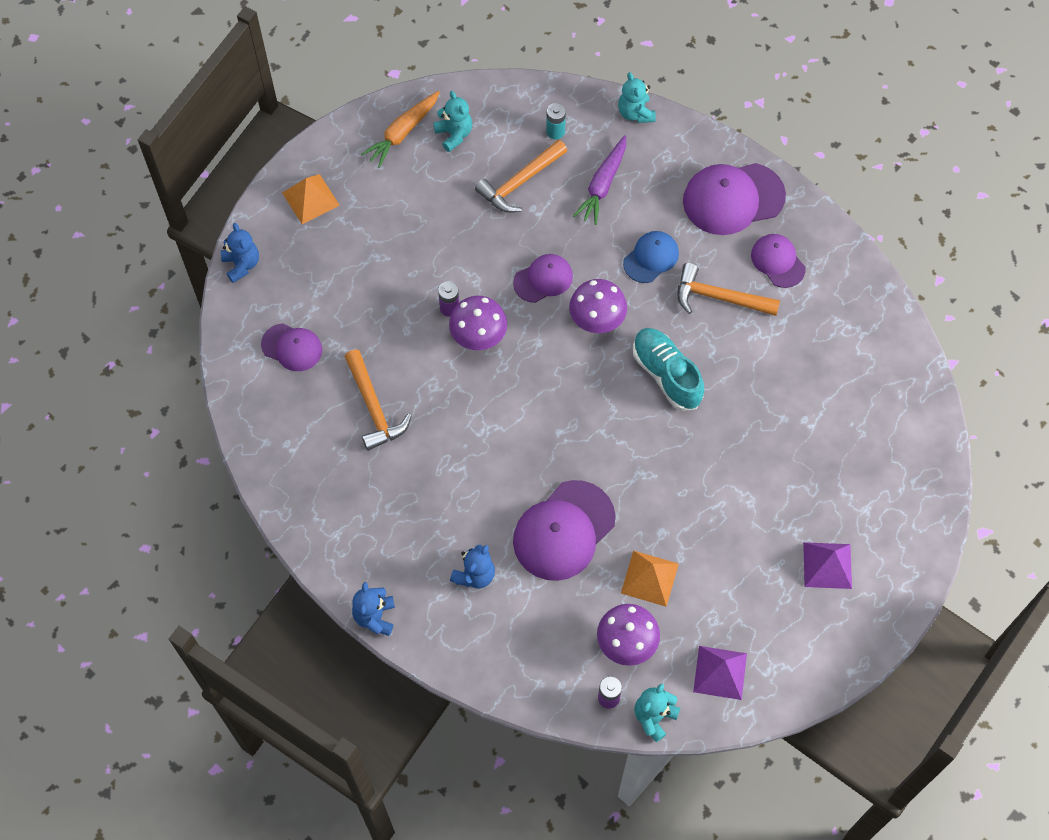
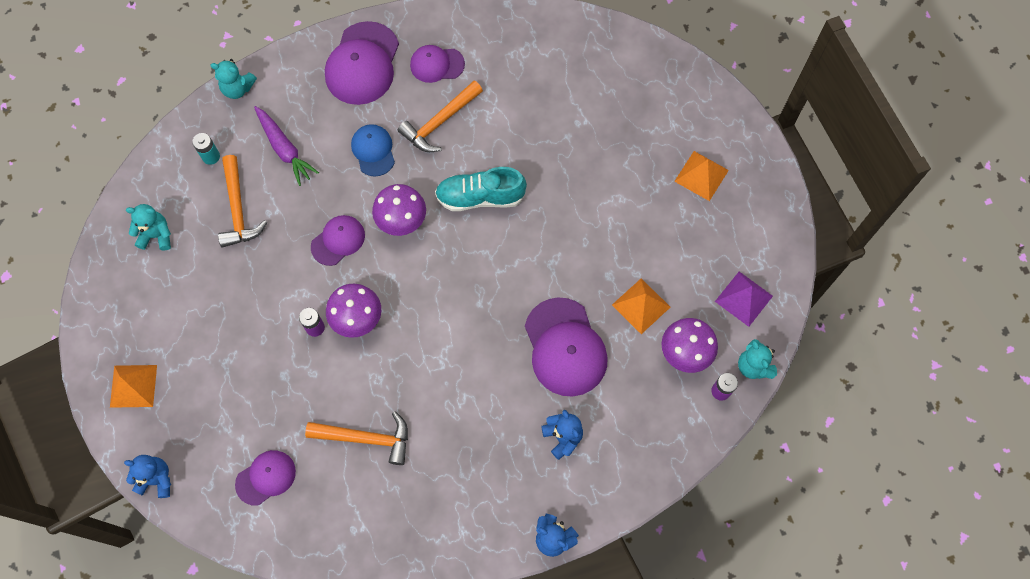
camera: 60 degrees left, 5 degrees up
orange carrot [361,91,440,168] -> none
purple cap [513,254,573,303] -> purple cap turned 45 degrees clockwise [311,215,365,266]
purple pyramid [803,542,852,589] -> orange pyramid [674,151,729,201]

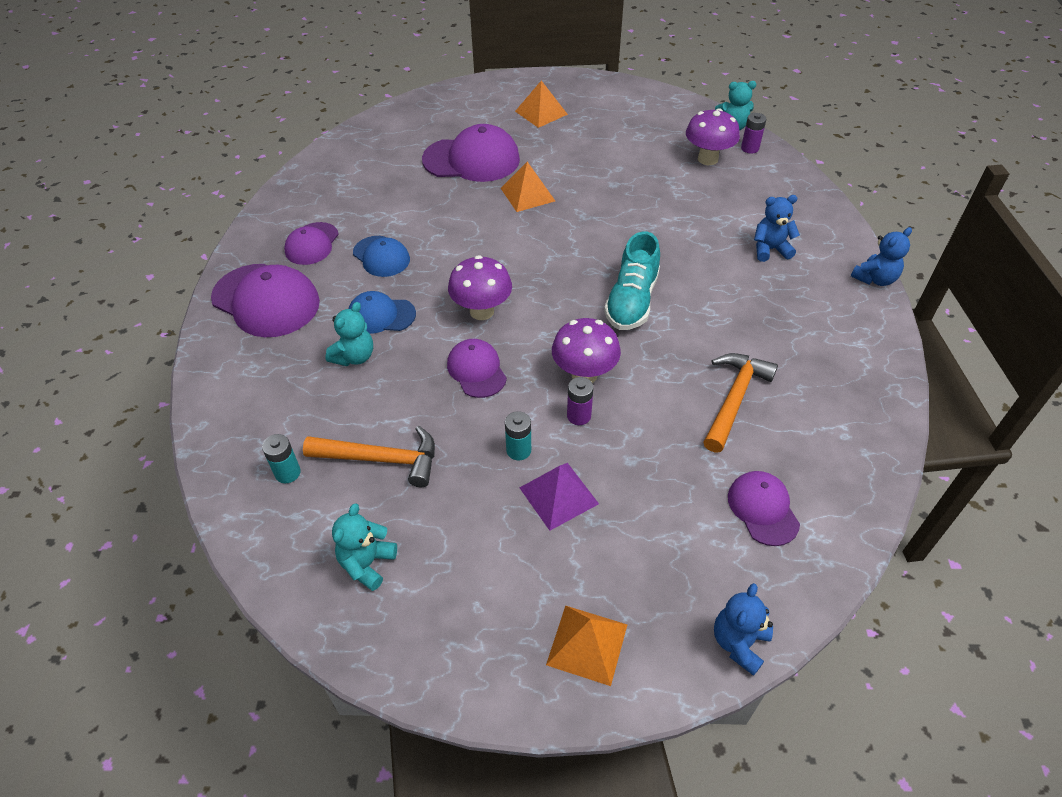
camera: 70 degrees left, 20 degrees down
turquoise teddy bear [210,59,257,99] -> turquoise teddy bear moved to [325,302,373,366]
purple carrot [254,106,319,186] -> none
orange hammer [398,81,483,152] -> blue cap [353,236,410,277]
turquoise shoe [435,167,527,211] -> turquoise shoe moved to [604,232,660,330]
purple cap [525,298,608,397] -> purple cap moved to [422,124,520,182]
orange pyramid [612,279,670,334] -> orange pyramid moved to [501,162,555,212]
purple pyramid [715,272,773,327] -> purple pyramid moved to [519,463,599,531]
none -> turquoise battery [505,411,531,460]

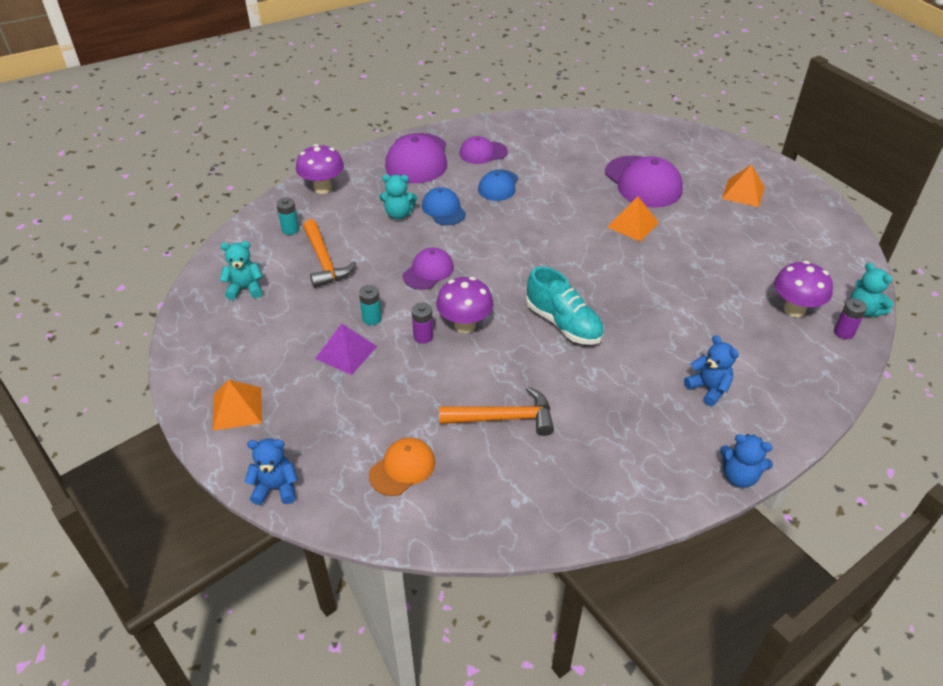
camera: 60 degrees right, 5 degrees down
purple mushroom [448,255,512,320] -> purple mushroom moved to [296,144,344,194]
turquoise shoe [604,232,660,330] -> turquoise shoe turned 120 degrees counterclockwise [526,267,604,345]
purple cap [728,471,800,546] -> orange cap [369,438,435,496]

